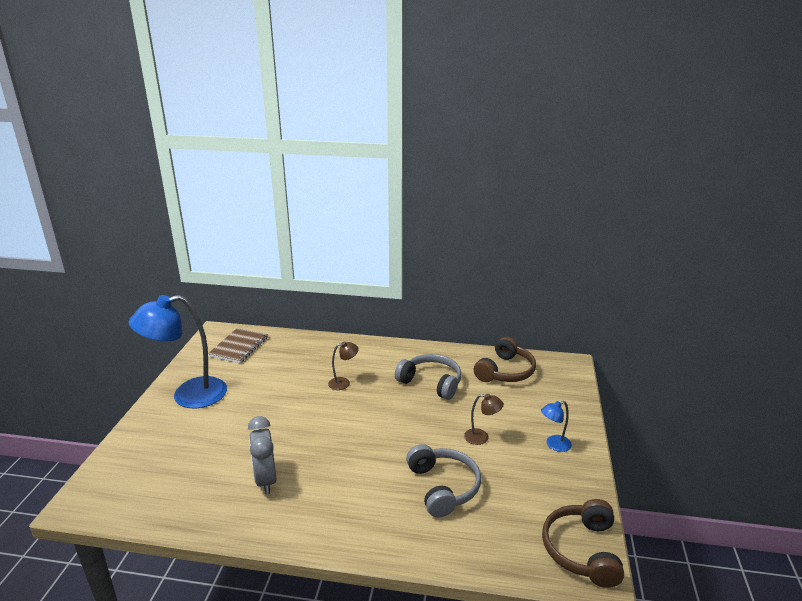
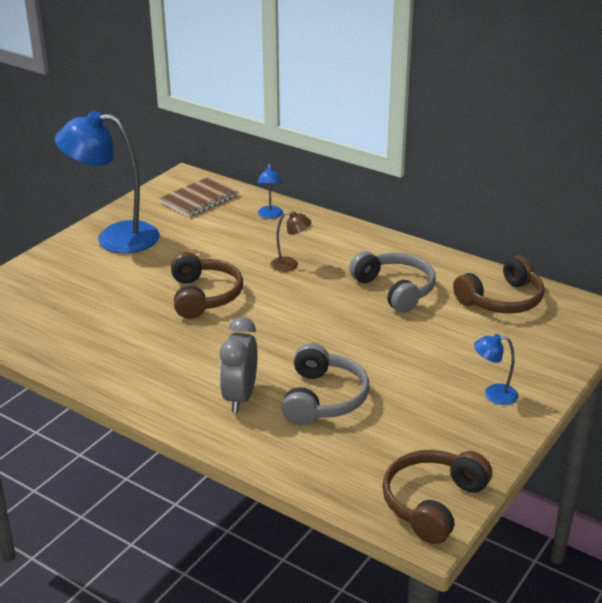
camera: 25 degrees right, 5 degrees up
grey clock [248,416,277,494] -> grey clock moved to [220,317,258,413]
brown lamp [464,394,504,445] -> none
none -> brown headphones [171,252,243,319]
none -> blue lamp [257,164,283,219]

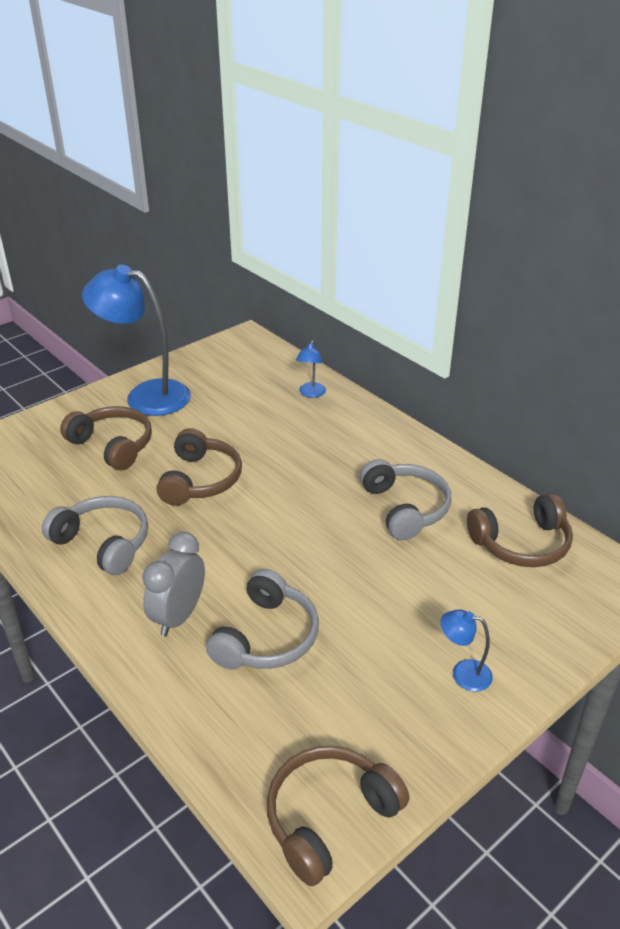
camera: 15 degrees right, 5 degrees up
brown notebook [159,177,239,217] -> none
brown lamp [271,211,311,272] -> none
none -> grey headphones [42,496,148,575]
none -> brown headphones [60,406,152,470]

